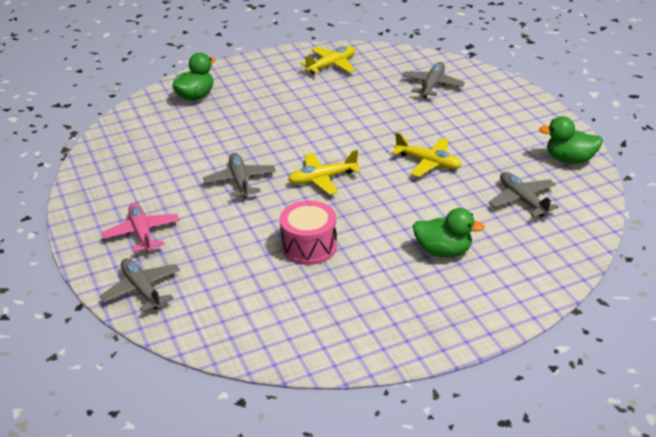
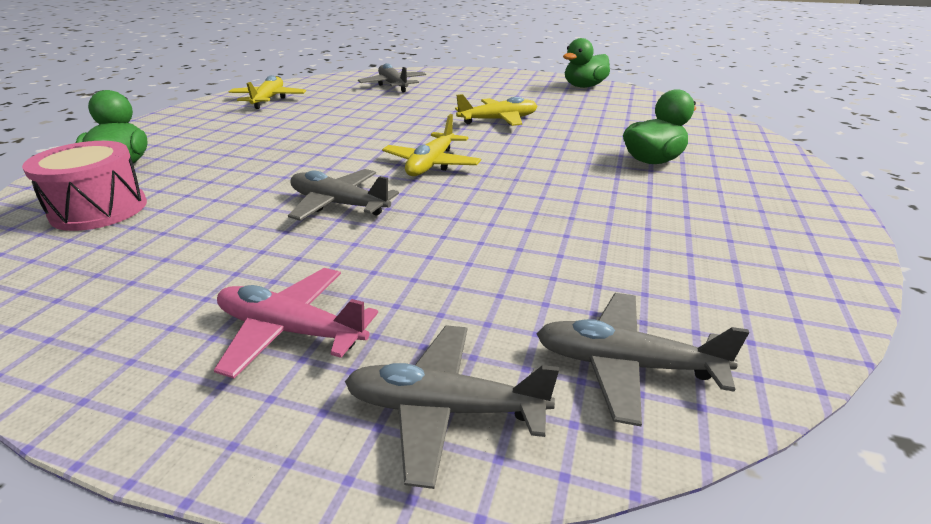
camera: 50 degrees left, 5 degrees down
pink drum [280,201,337,265] -> pink drum moved to [22,141,147,231]
grey plane [489,172,559,217] -> grey plane moved to [536,293,749,426]

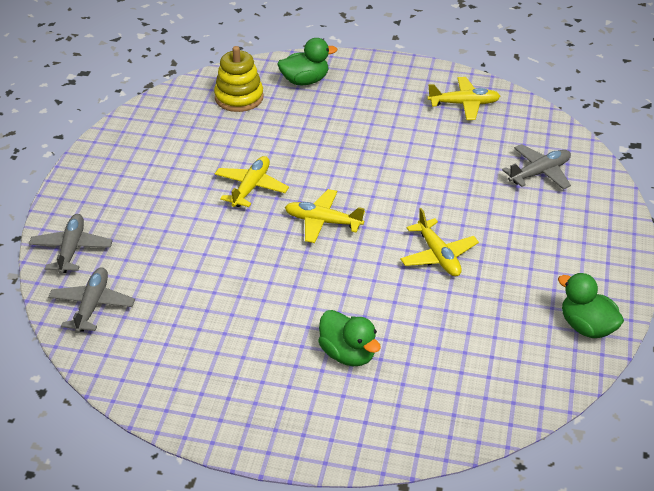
camera: 85 degrees right, 10 degrees up
pink drum [22,141,147,231] -> yellow stacking toy [214,46,264,112]
pink plane [214,268,378,379] -> none
grey plane [288,169,399,221] -> yellow plane [215,156,289,207]

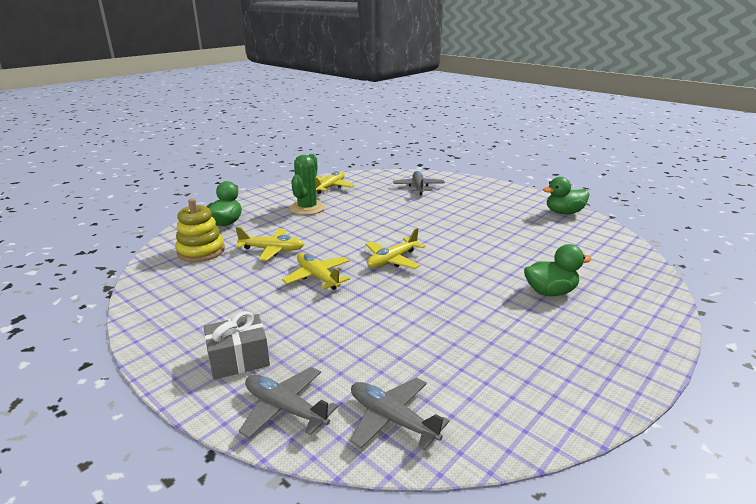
camera: 60 degrees left, 15 degrees down
yellow plane [400,208,479,277] -> yellow plane moved to [236,227,304,261]
none -> grey gift [204,311,270,380]
none -> green cactus [289,154,325,215]

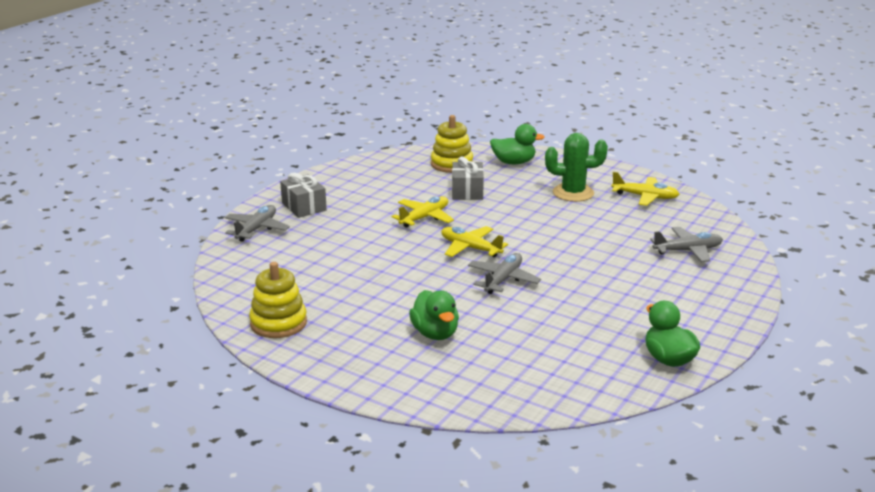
camera: 80 degrees right, 0 degrees up
yellow plane [236,227,304,261] -> grey gift [452,156,484,200]
grey plane [350,377,449,450] -> grey plane moved to [468,253,541,294]
none -> yellow stacking toy [249,262,307,338]

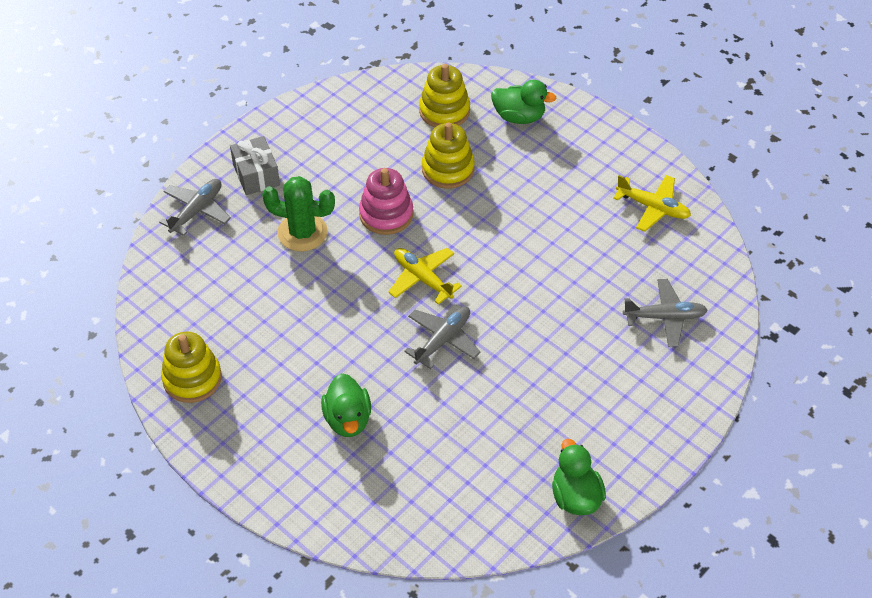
camera: 10 degrees right, 25 degrees up
yellow plane [392,196,454,228] -> pink stacking toy [359,168,413,235]
grey gift [452,156,484,200] -> yellow stacking toy [422,122,475,189]
green cactus [545,133,608,202] -> green cactus moved to [262,176,335,252]

